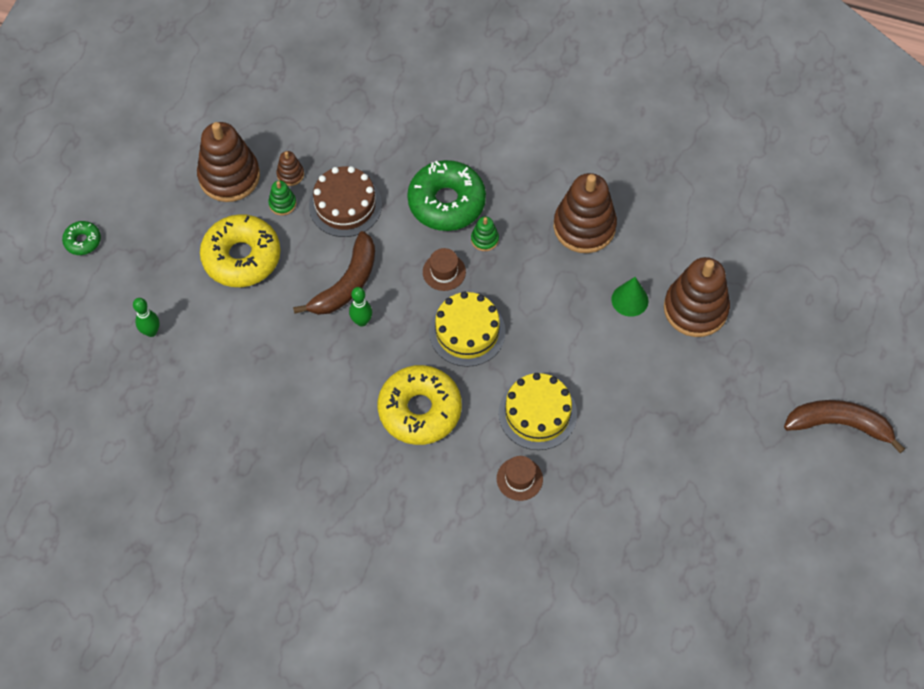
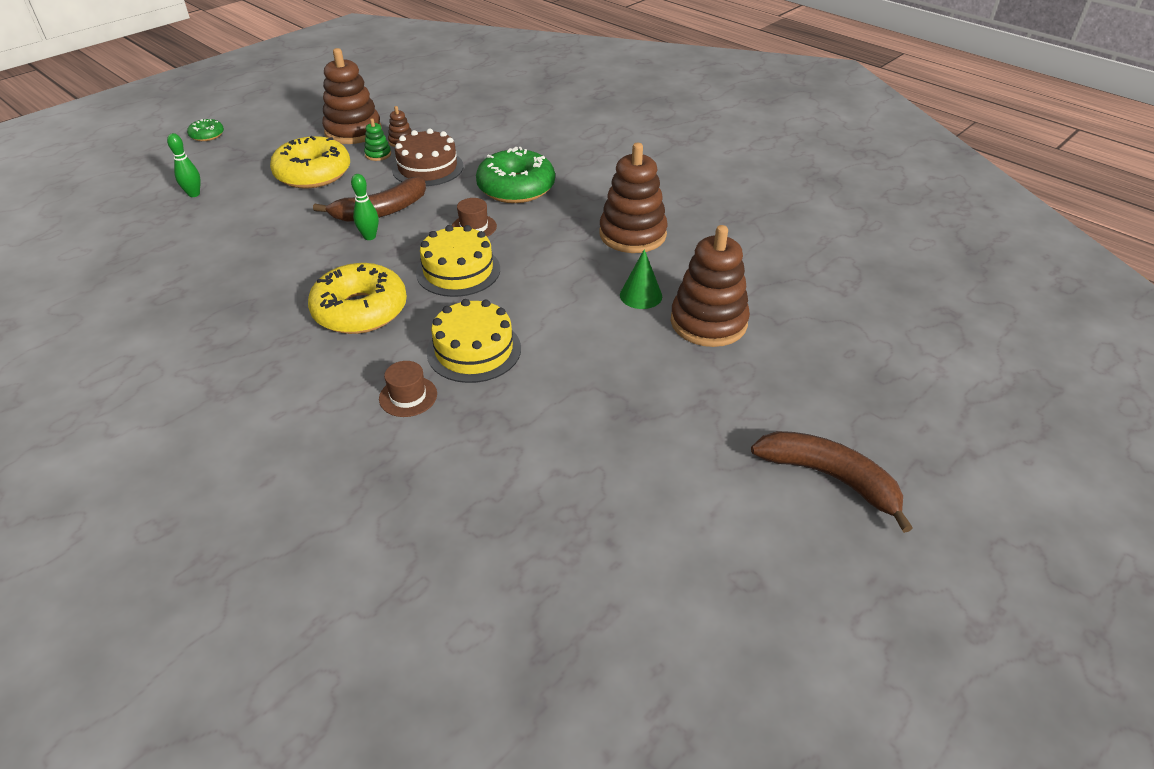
camera: 25 degrees right, 20 degrees down
green stacking toy [471,216,499,251] -> none

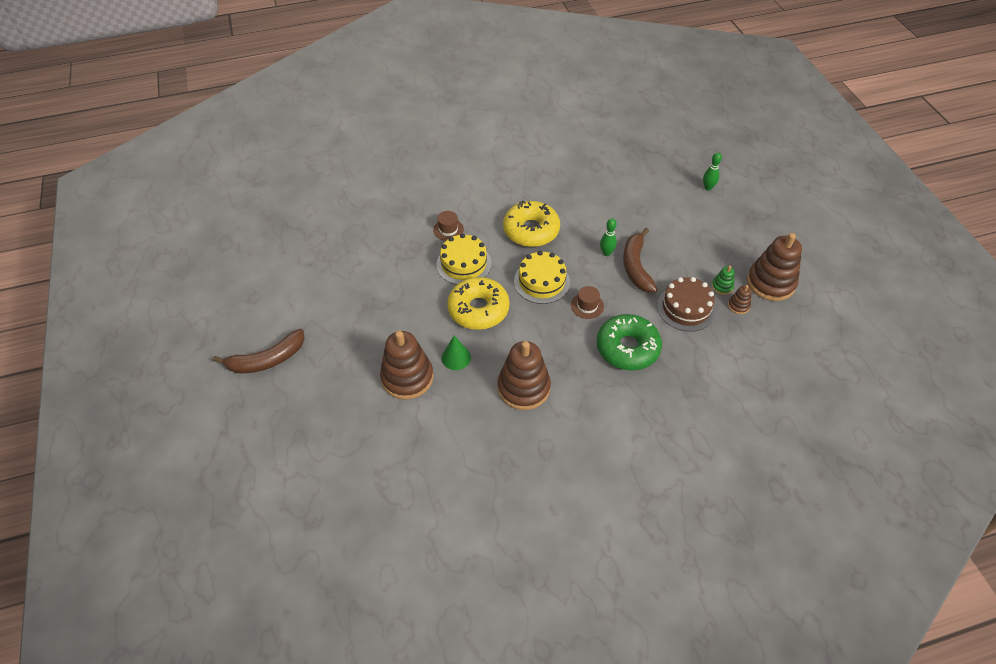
camera: 120 degrees right, 10 degrees up
green donut [187,119,224,141] -> none
yellow donut [270,136,350,188] -> yellow donut moved to [447,277,510,330]

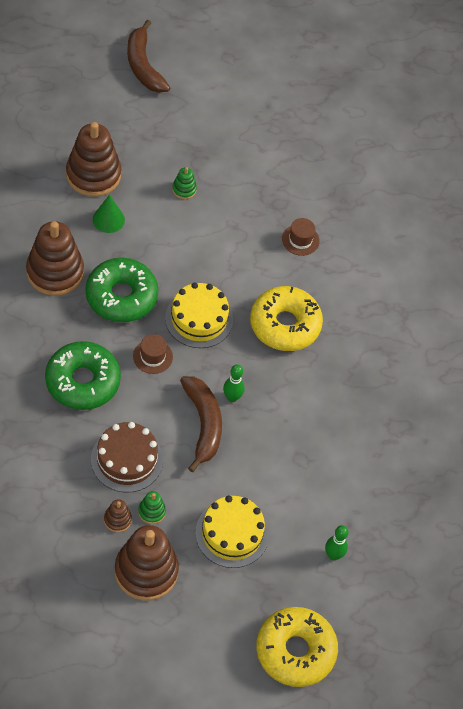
camera: 90 degrees right, 5 degrees up
yellow cake [437,233,492,285] -> yellow cake moved to [195,495,269,568]
yellow donut [447,277,510,330] -> yellow donut moved to [256,607,338,687]
brown banana [623,228,658,292] -> brown banana turned 75 degrees clockwise [180,376,222,472]
none -> green donut [86,258,159,322]
none -> green stacking toy [172,167,197,199]

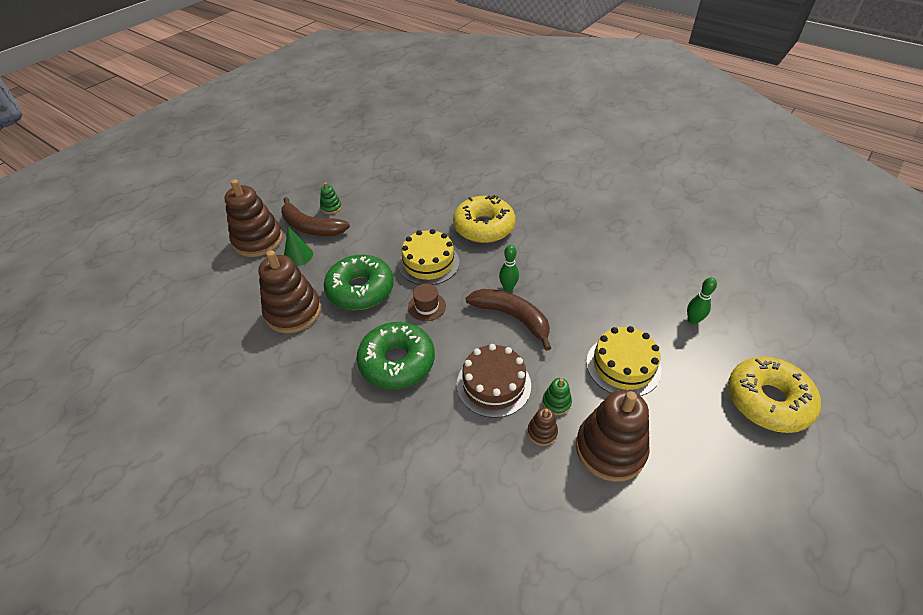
camera: 35 degrees left, 10 degrees down
brown banana [127,20,170,93] -> brown banana moved to [281,197,350,236]
brown hat [282,218,320,256] -> none

